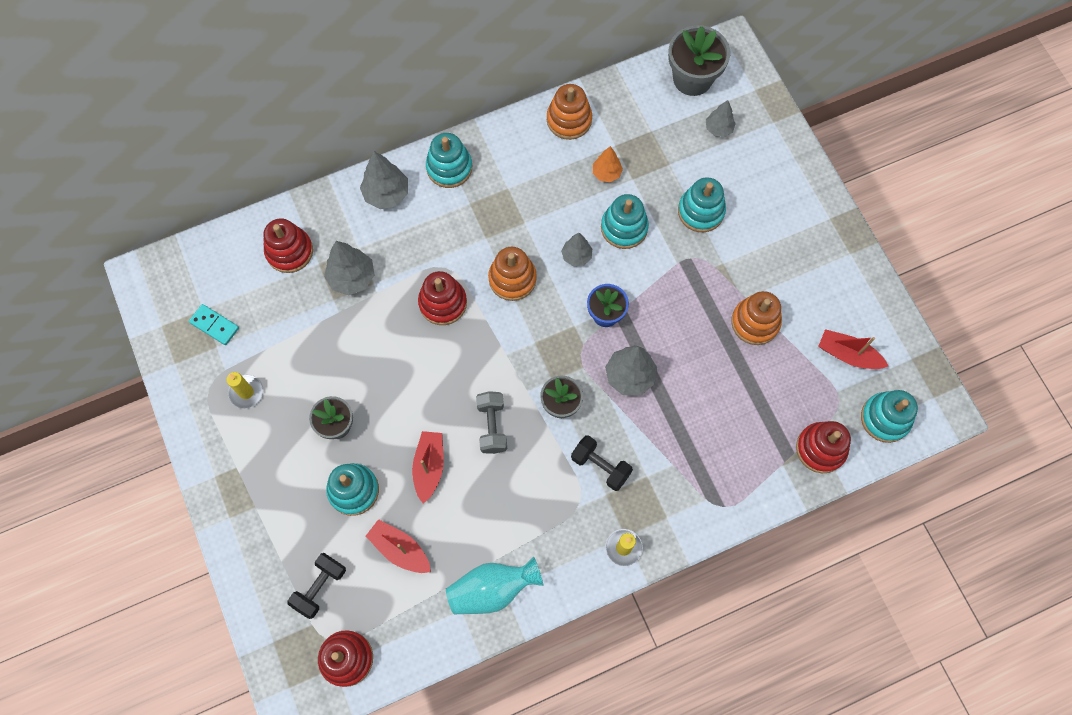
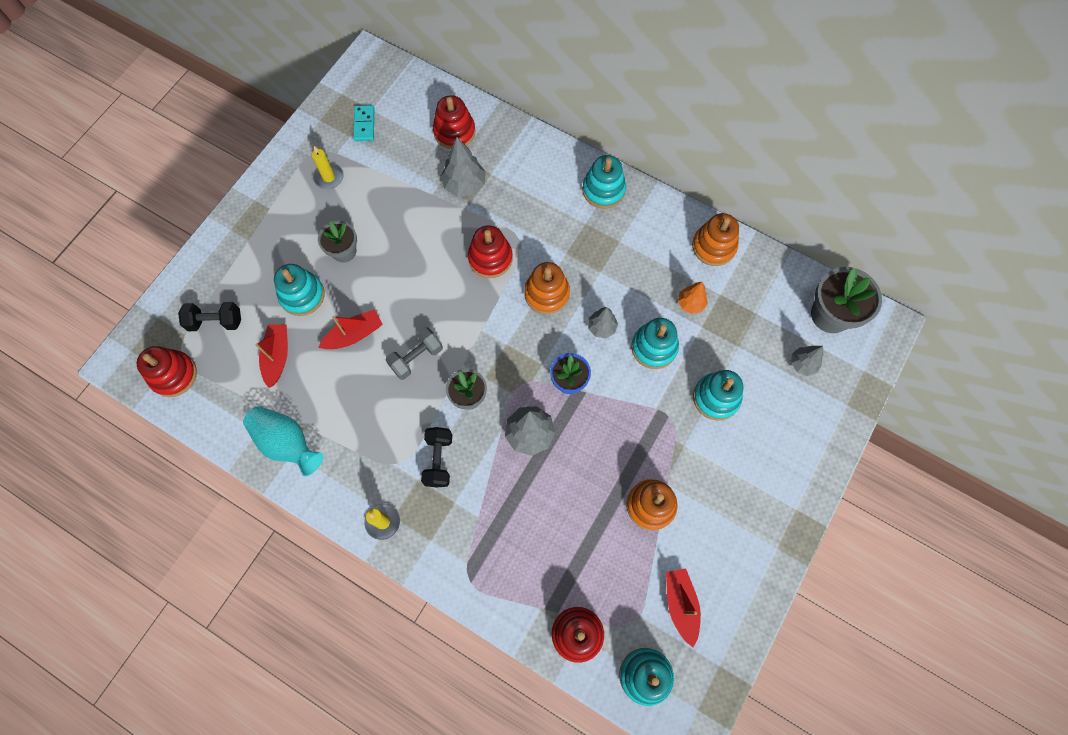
camera: 55 degrees right, 0 degrees up
grey tree [360,151,408,209] -> none

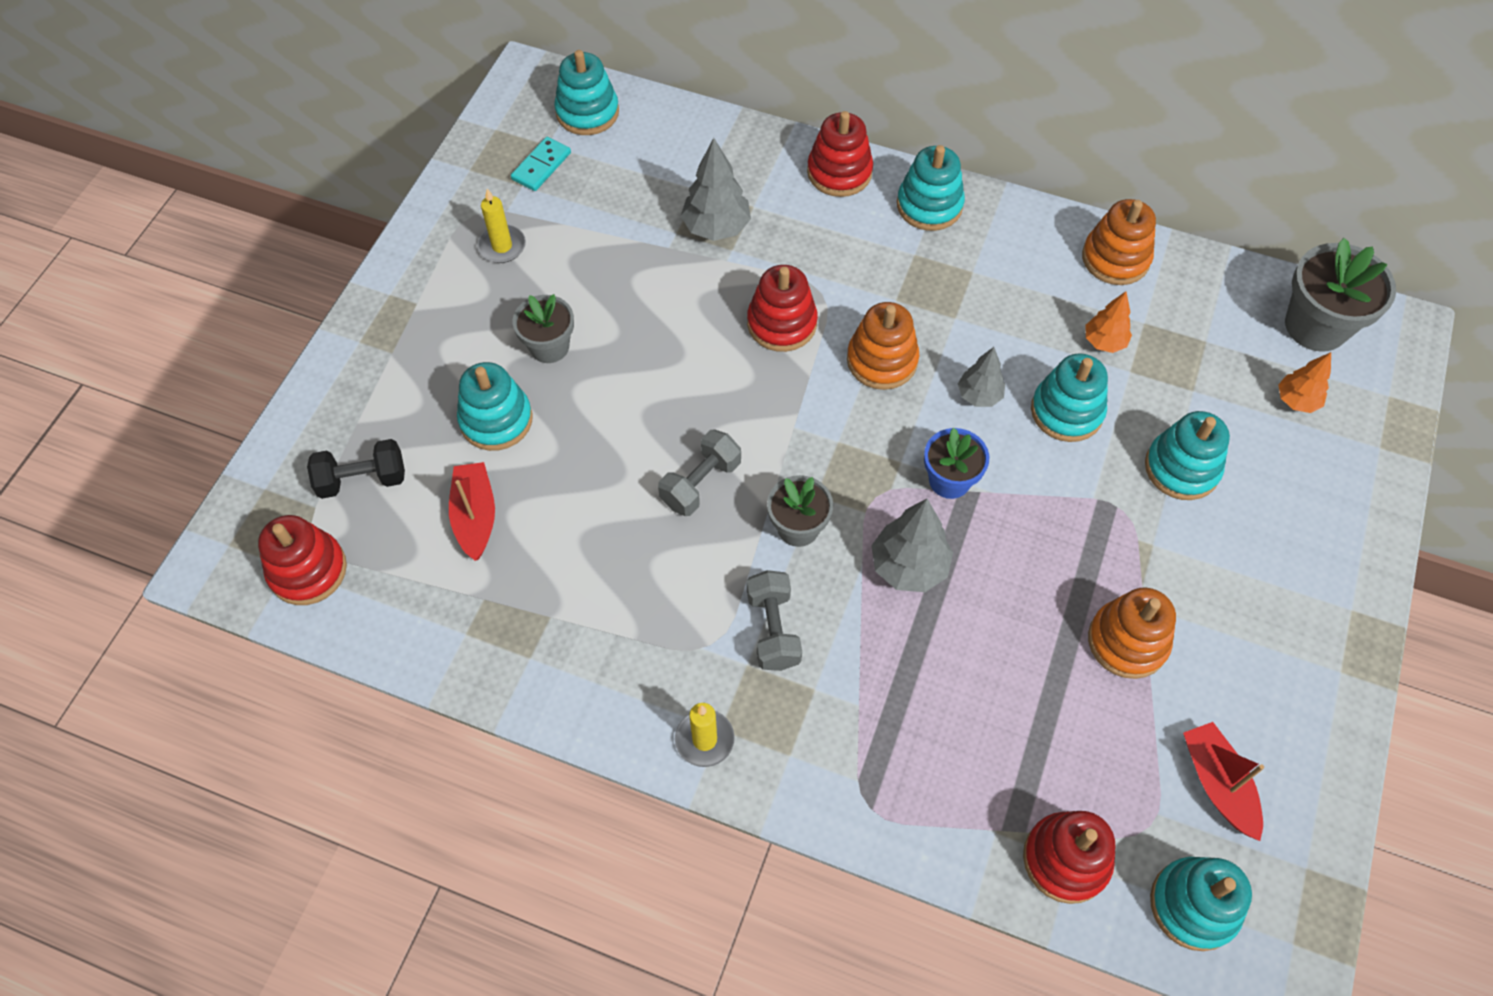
camera: 10 degrees left, 10 degrees down
turquoise vase [243,406,324,477] -> none
red boat [318,309,382,349] -> none
turquoise domino [353,105,374,141] -> turquoise domino turned 45 degrees clockwise [511,137,571,191]
black dumbbell [421,427,452,487] -> grey dumbbell [747,570,802,671]
red stacking toy [433,95,475,149] -> red stacking toy moved to [807,111,873,197]
grey tree [791,346,823,376] -> orange tree [1278,352,1331,413]
none -> turquoise stacking toy [554,50,619,135]

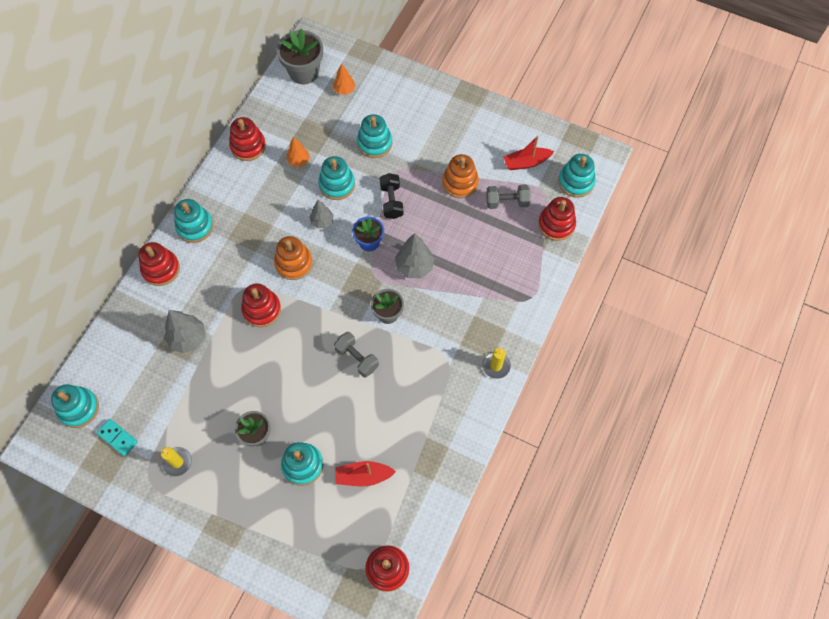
camera: 85 degrees left, 5 degrees up
black dumbbell [307,439,405,499] -> black dumbbell moved to [380,173,403,219]
grey dumbbell [747,570,802,671] -> grey dumbbell moved to [486,184,531,209]
orange stacking toy [1082,199,1156,285] -> red stacking toy [229,117,266,161]

